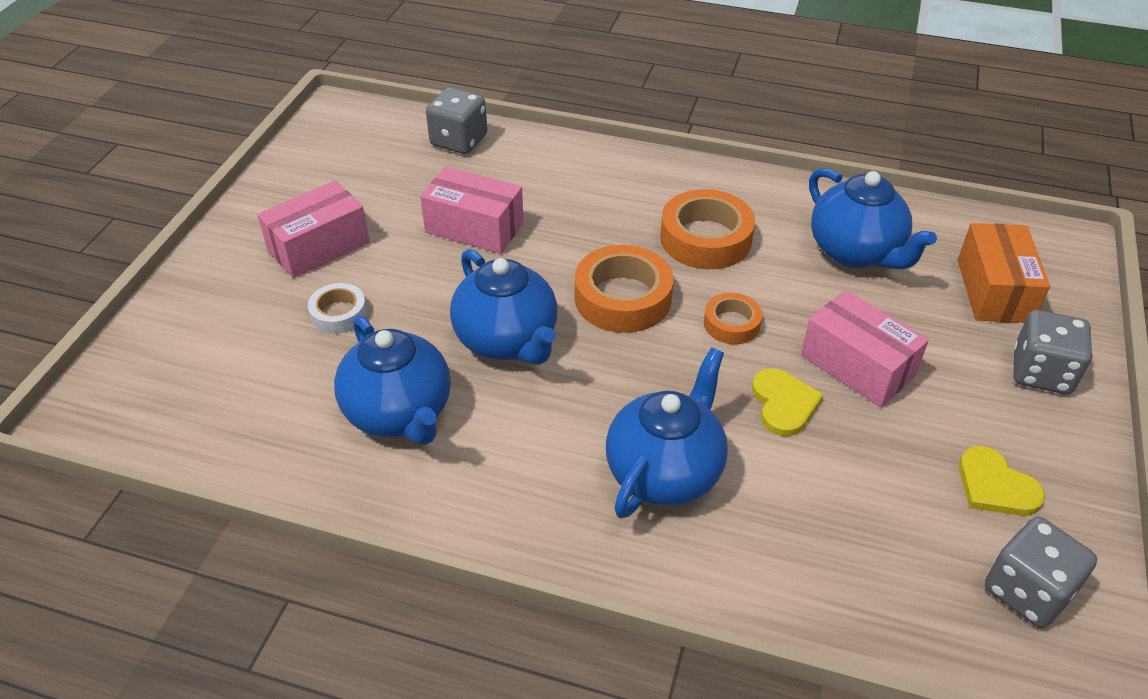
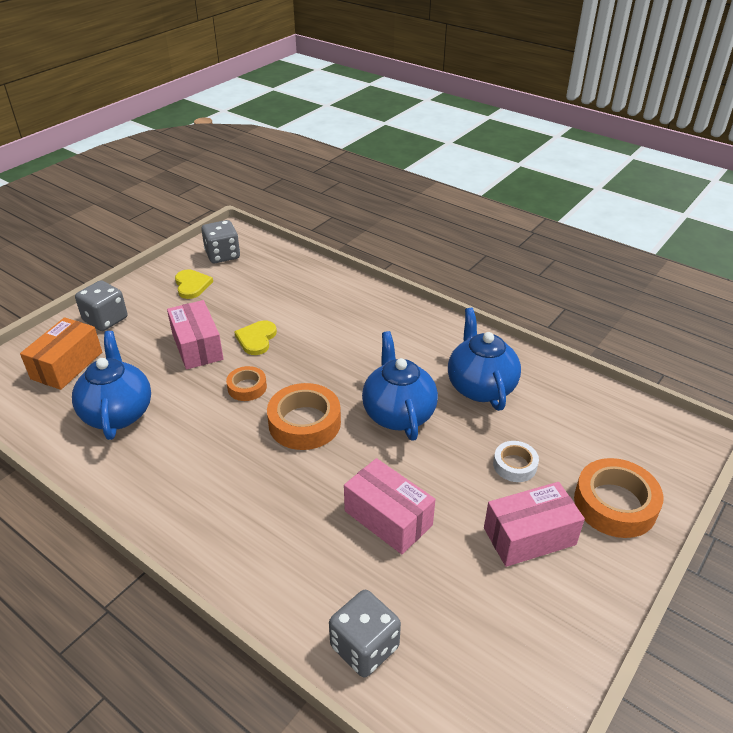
camera: 160 degrees left, 5 degrees down
blue teapot [606,347,728,518] -> none
orange tape [660,189,755,269] -> orange tape moved to [574,458,663,538]

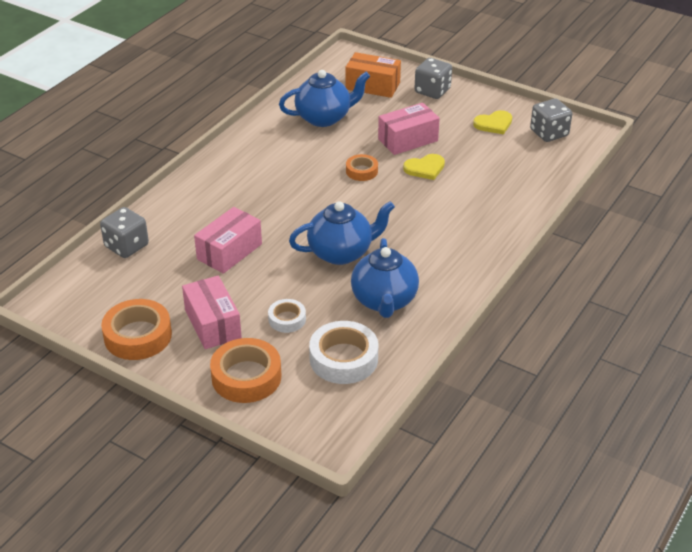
camera: 85 degrees right, 0 degrees up
yellow heart [234,321,277,355] -> yellow heart turned 150 degrees clockwise [403,154,445,180]
orange tape [267,383,341,450] -> orange tape moved to [101,299,172,360]
blue teapot [448,308,521,411] -> blue teapot turned 105 degrees clockwise [351,238,419,318]
none -> white tape [309,321,378,384]

